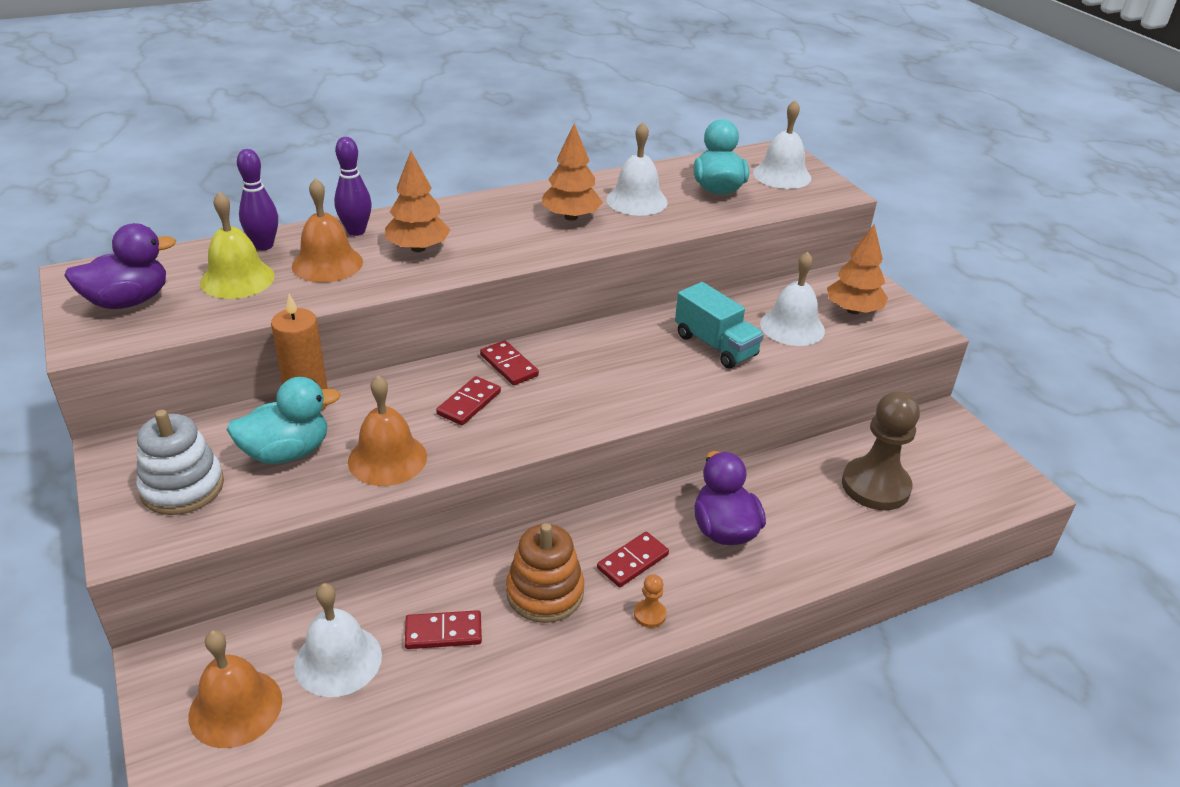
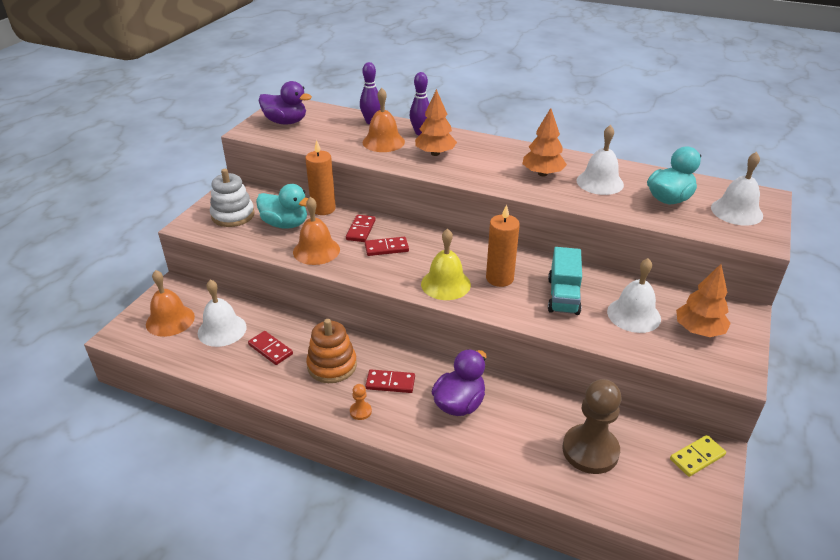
camera: 50 degrees right, 0 degrees up
yellow bell [200,192,275,299] -> yellow bell moved to [421,229,471,300]
red domino [480,340,539,385] -> red domino moved to [346,215,376,242]
none -> orange candle [486,204,520,287]
none -> yellow domino [670,435,726,477]

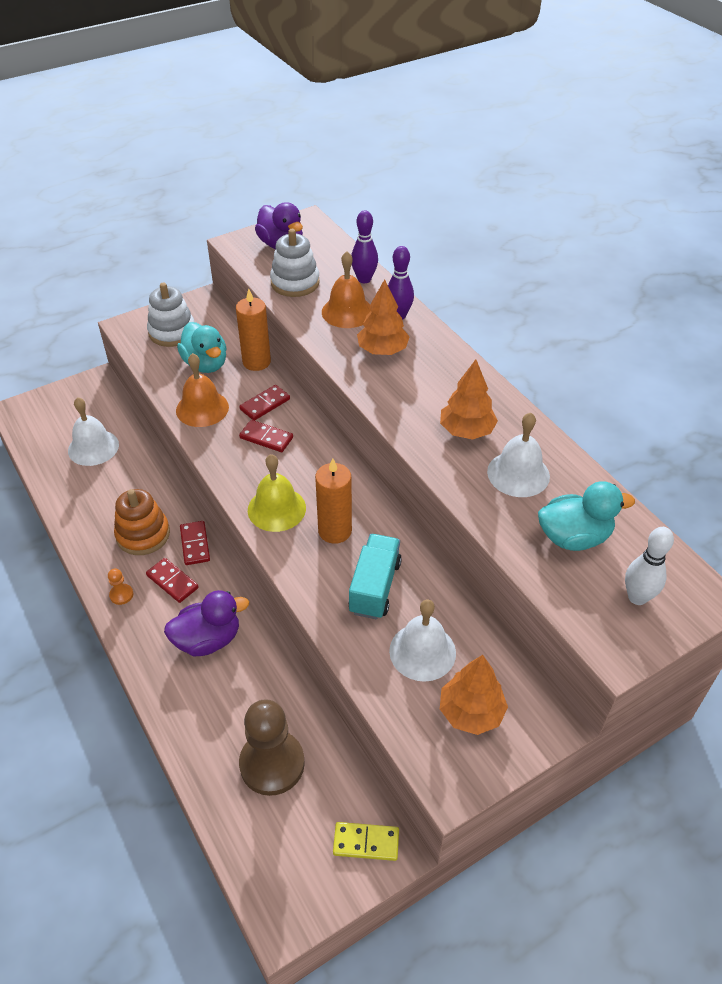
camera: 35 degrees right, 10 degrees up
orange bell [146,270,195,337] -> none
red domino [248,331,293,365] -> red domino moved to [180,521,210,565]
turquoise truck [548,247,582,315] -> turquoise truck turned 150 degrees clockwise [348,534,402,619]
white bell [711,152,763,226] -> white bowling pin [625,527,674,605]
none -> white stacking toy [270,229,320,297]

